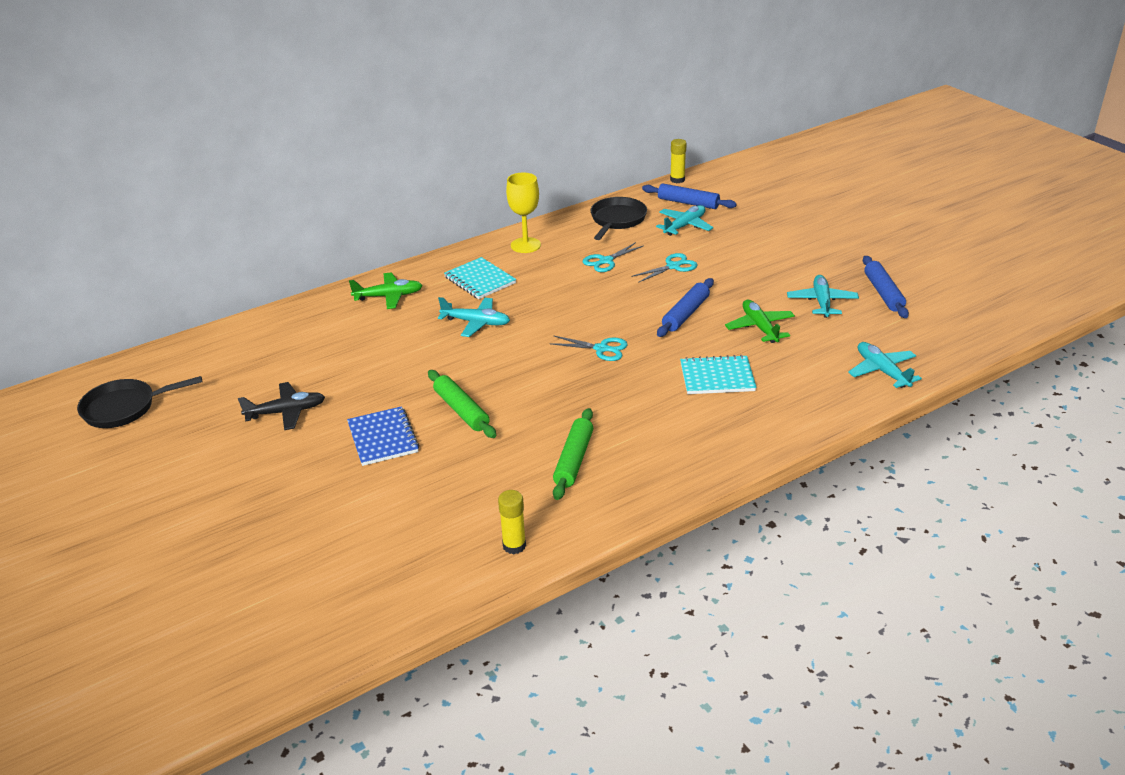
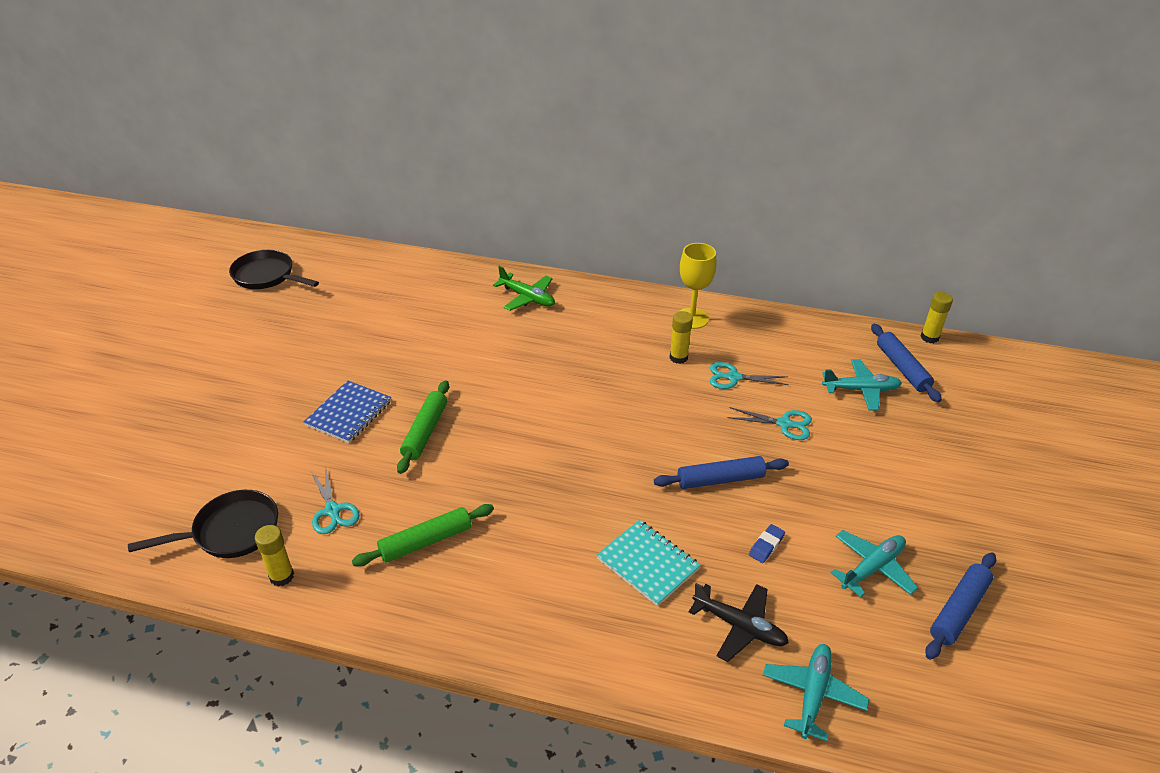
camera: 45 degrees right, 5 degrees up
black plane [238,382,325,430] -> black plane moved to [689,583,789,662]
turquoise plane [438,297,510,337] -> none
turquoise notebook [444,257,516,299] -> none
turquoise scissors [550,336,628,361] -> turquoise scissors moved to [310,466,360,534]
black pan [590,197,647,240] -> black pan moved to [128,490,278,558]
green plane [725,300,795,343] -> blue eraser [749,524,785,563]
none -> yellow glue stick [670,311,693,364]

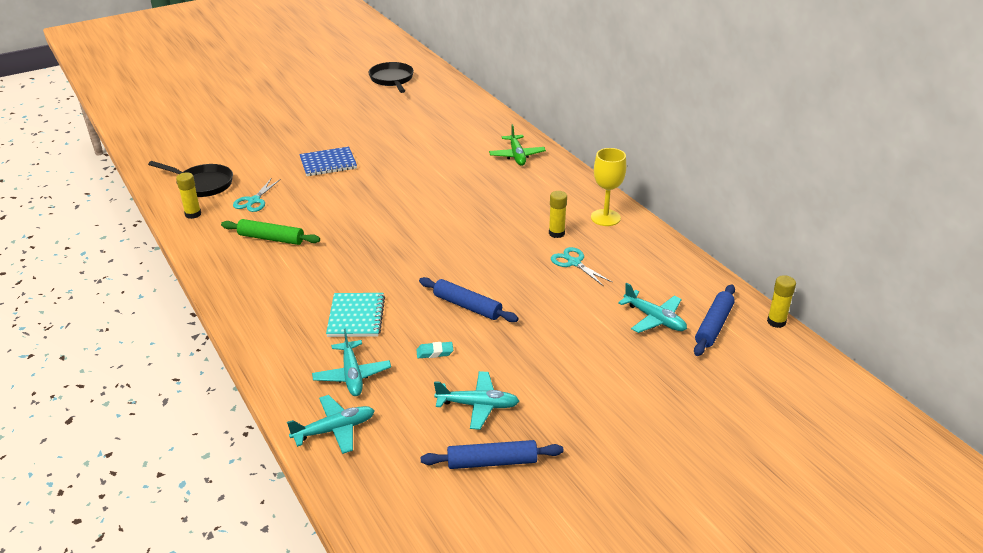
camera: 45 degrees right, 5 degrees down
green rolling pin [397,380,449,474] -> none
black plane [689,583,789,662] -> turquoise plane [312,328,391,396]
turquoise scissors [728,407,812,440] -> none
blue eraser [749,524,785,563] -> turquoise eraser [417,342,453,358]

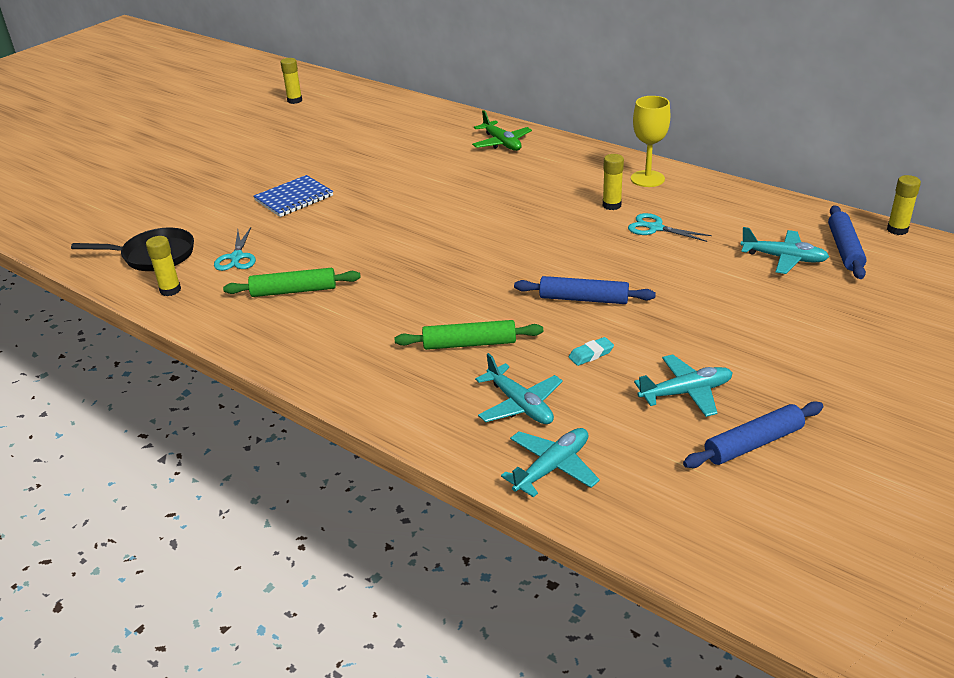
camera: 20 degrees left, 0 degrees up
turquoise notebook [326,293,385,337] -> green rolling pin [395,320,543,350]
black pan [368,62,414,93] -> yellow glue stick [280,58,302,104]

